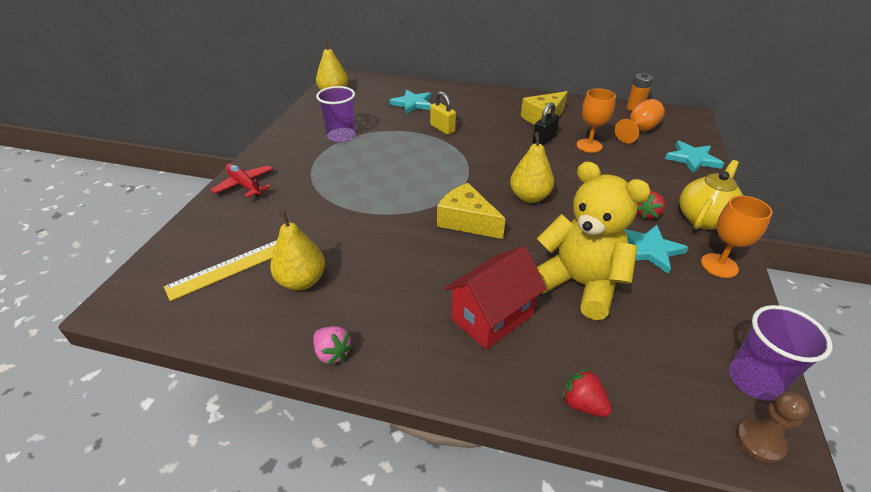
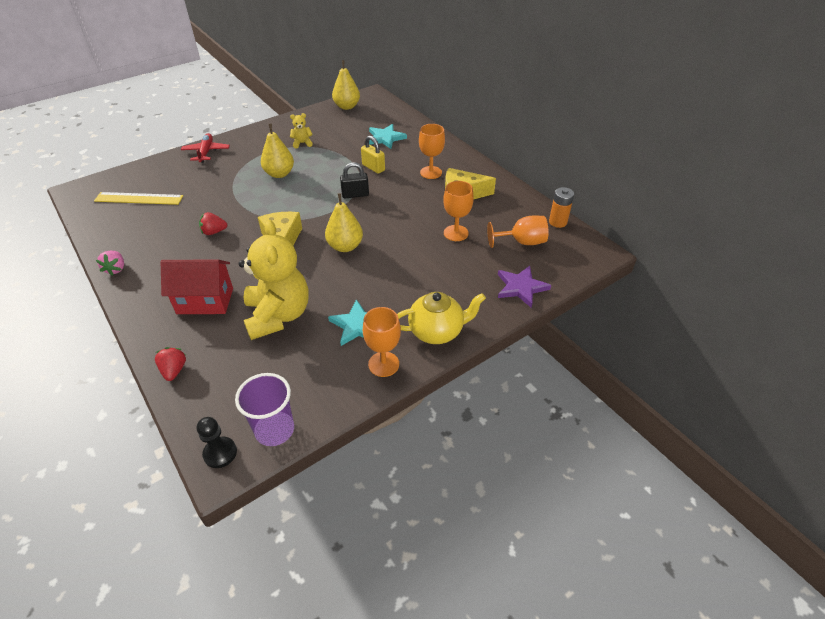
camera: 40 degrees right, 5 degrees up
yellow pear [270,211,325,290] -> yellow pear moved to [261,124,294,178]
purple cup [316,86,356,143] -> yellow teddy bear [290,113,313,148]
yellow padlock [430,92,456,135] -> yellow padlock turned 45 degrees counterclockwise [361,136,385,174]
black padlock [532,102,559,146] -> black padlock moved to [340,162,369,198]
red strawberry [637,191,665,219] -> red strawberry moved to [199,212,228,235]
turquoise star [665,140,724,174] -> purple star [498,266,551,308]
brown pawn [736,392,809,463] -> black pawn [197,417,237,468]
none -> orange goblet [419,124,445,179]

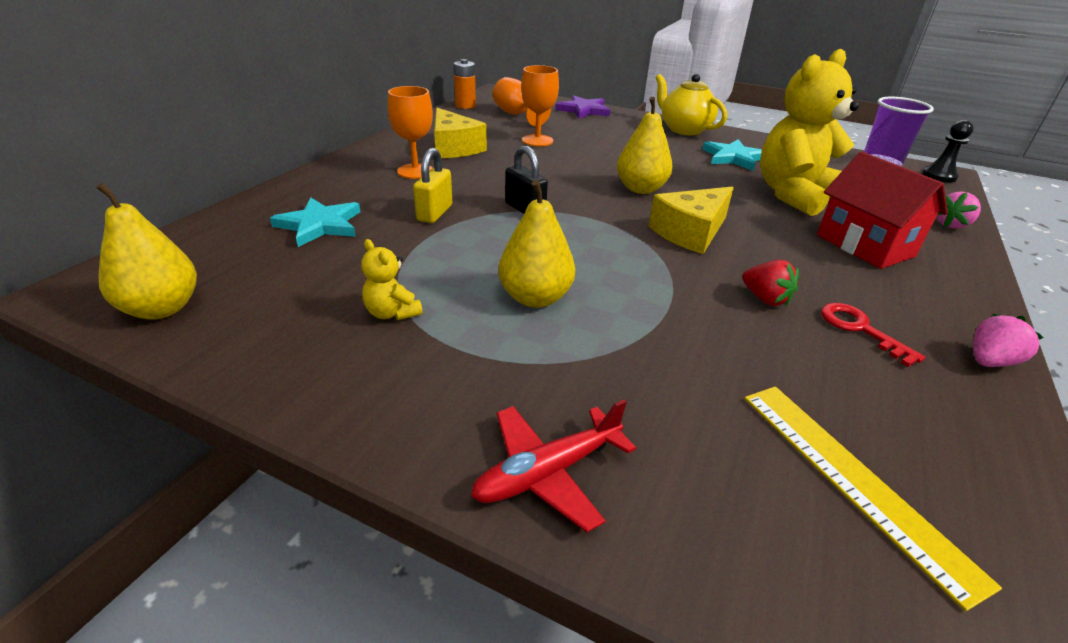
camera: 120 degrees left, 10 degrees down
red strawberry [155,347,186,381] -> pink strawberry [937,191,981,229]
orange goblet [363,307,401,377] -> none
none -> red key [821,303,925,367]

